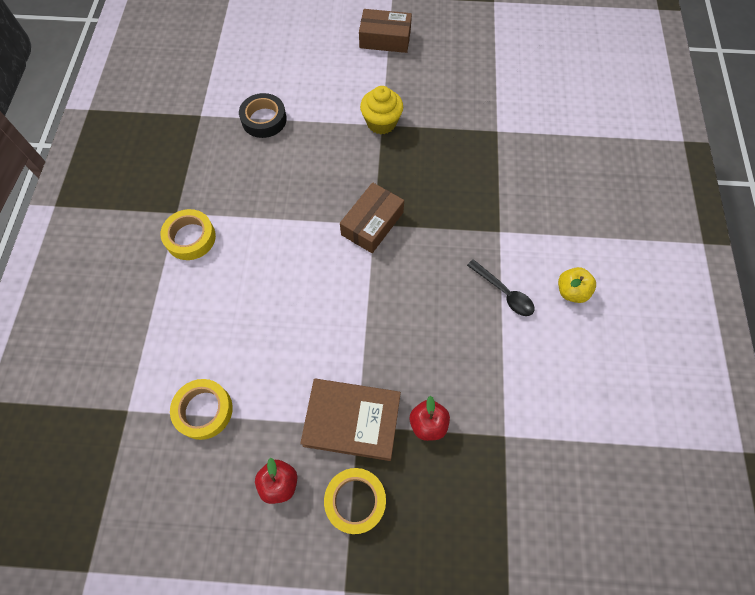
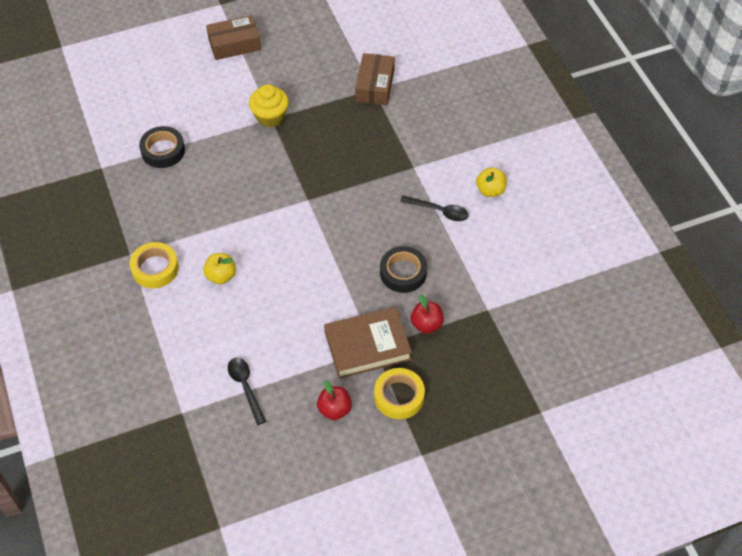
camera: 25 degrees left, 10 degrees down
yellow tape [170,379,233,440] -> black spoon [228,358,266,425]
brown box [340,182,404,253] -> brown box moved to [355,53,395,105]
none -> yellow apple [203,253,236,284]
none -> black tape [380,246,427,293]

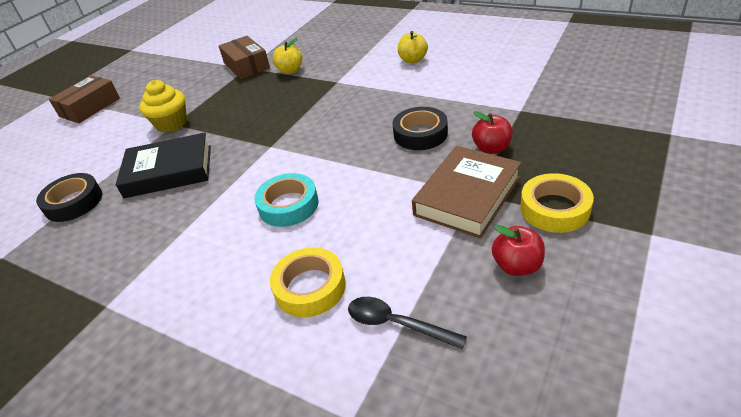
camera: 35 degrees left, 15 degrees down
yellow tape [130,242,179,288] -> yellow tape moved to [270,247,346,317]
yellow apple [203,253,236,284] -> yellow apple moved to [273,38,302,74]
black spoon [400,196,469,221] -> none
none -> black book [116,133,211,198]
none -> turquoise tape [254,173,319,227]

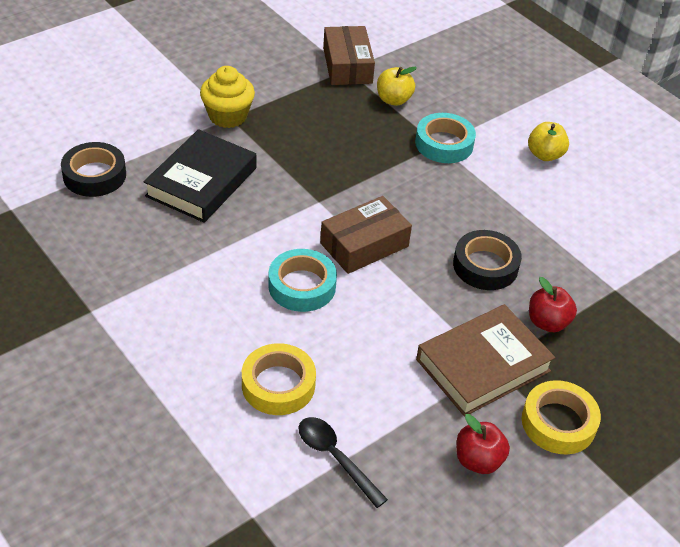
camera: 15 degrees right, 5 degrees up
brown box [49,75,120,123] -> brown box moved to [320,196,412,274]
black book [116,133,211,198] -> black book turned 75 degrees counterclockwise [144,129,256,223]
none -> turquoise tape [415,113,476,163]

